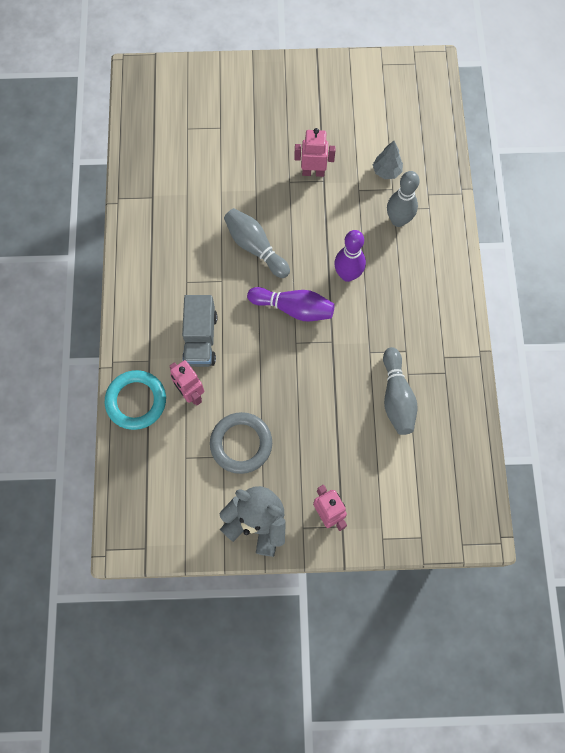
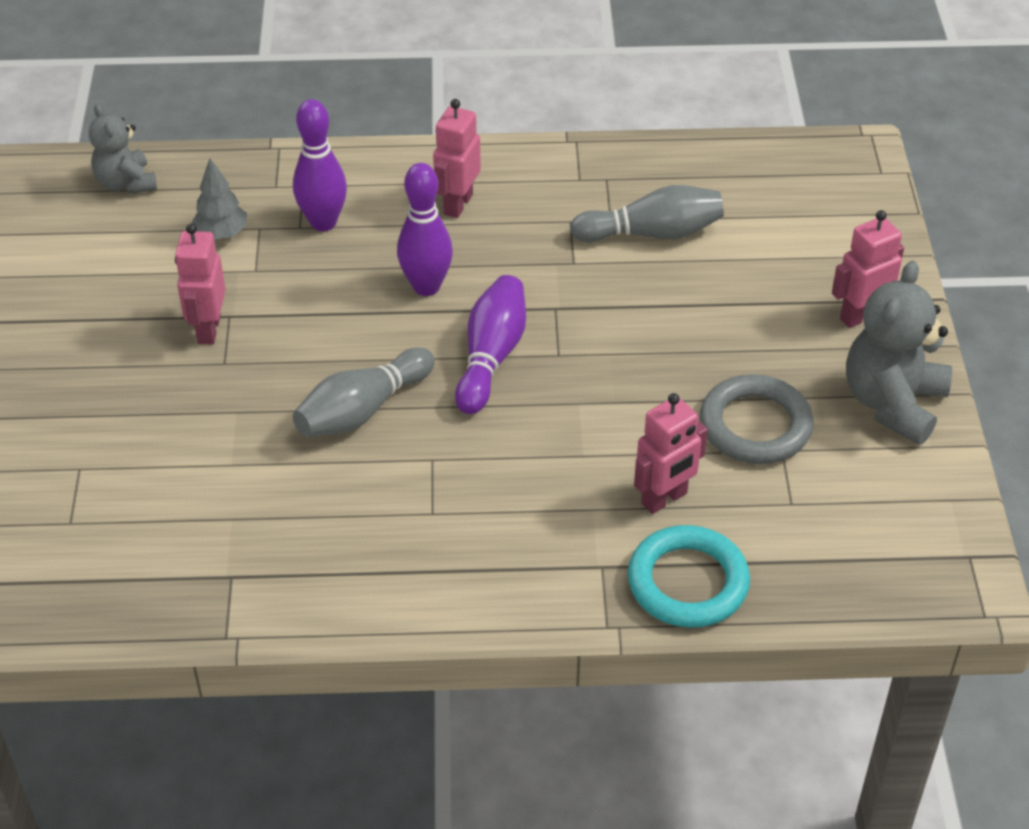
camera: 90 degrees left, 25 degrees down
grey truck [182,295,217,367] -> none
grey bowling pin [387,171,420,227] -> purple bowling pin [293,99,347,231]
none -> grey teddy bear [89,104,157,194]
none -> pink robot [433,99,481,218]

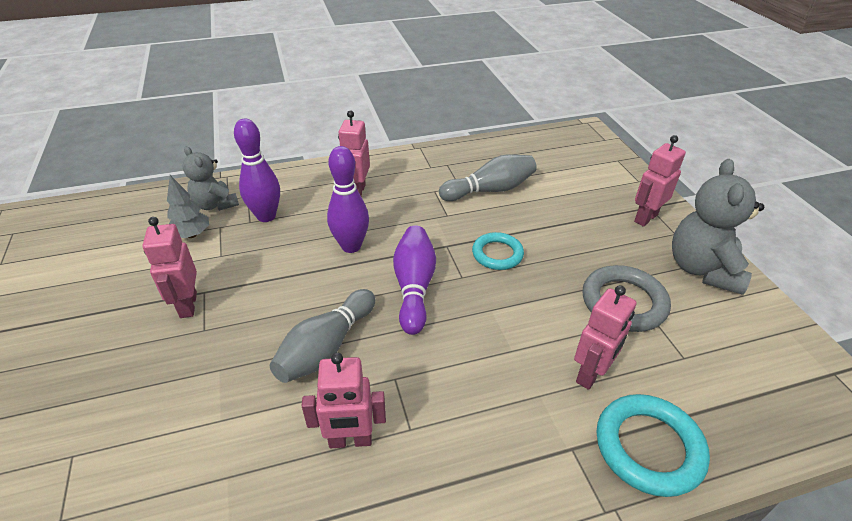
camera: 15 degrees left, 5 degrees down
grey teddy bear [89,104,157,194] -> grey teddy bear moved to [183,146,239,211]
none -> pink robot [302,352,386,448]
none -> turquoise ring [472,232,524,270]

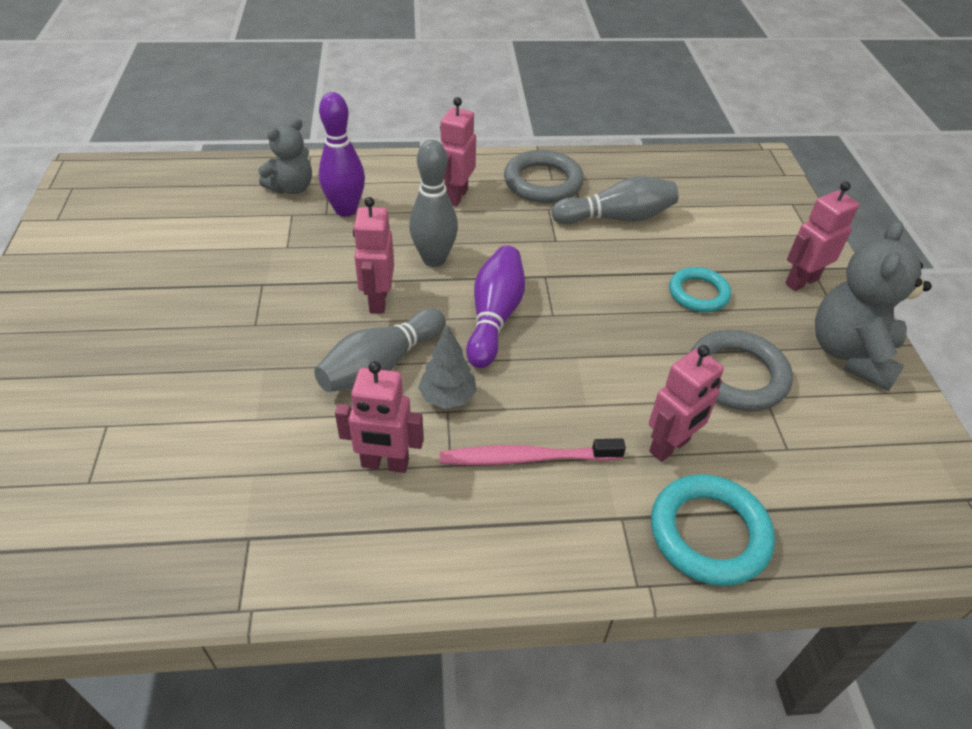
camera: 10 degrees right, 5 degrees up
pink robot [142,217,197,318] -> pink robot moved to [353,197,394,314]
grey tree [167,175,209,238] -> grey tree moved to [418,325,477,409]
grey teddy bear [183,146,239,211] -> grey teddy bear turned 105 degrees counterclockwise [258,118,312,194]
purple bowling pin [327,146,369,253] -> grey bowling pin [409,140,458,267]
turquoise ring [472,232,524,270] -> turquoise ring moved to [669,267,731,312]
none -> pink toothbrush [439,438,626,465]
none -> grey ring [504,150,584,203]

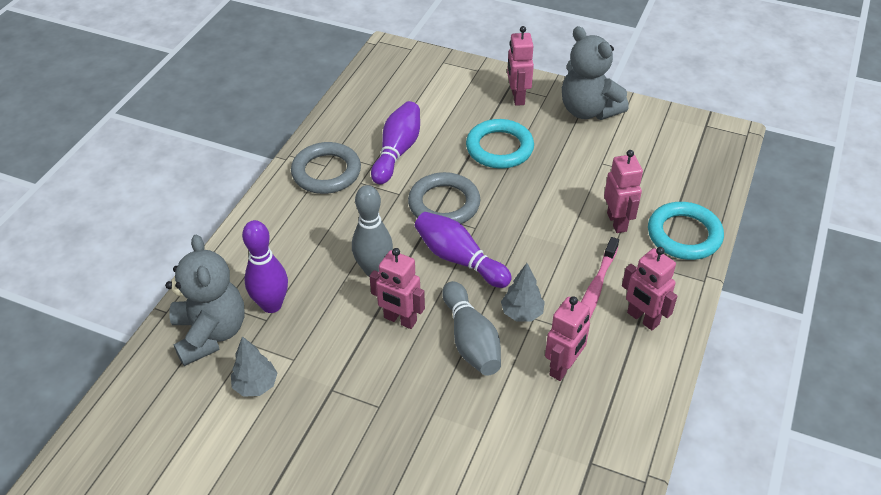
camera: 60 degrees left, 0 degrees up
grey teddy bear [258,118,312,194] -> grey teddy bear [165,234,245,366], size x1.58
pink robot [440,97,476,207] -> pink robot moved to [622,247,677,330]
grey bowling pin [551,176,678,224] -> purple bowling pin [371,101,420,184]
turquoise ring [669,267,731,312] -> turquoise ring [466,119,534,169], size x1.51
grey ring [690,330,793,411] -> grey ring moved to [408,172,480,224]
none -> grey tree [231,336,277,397]

